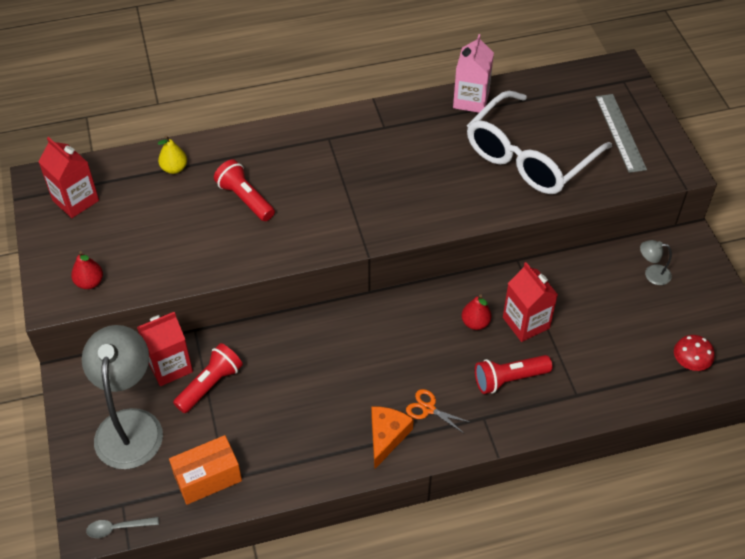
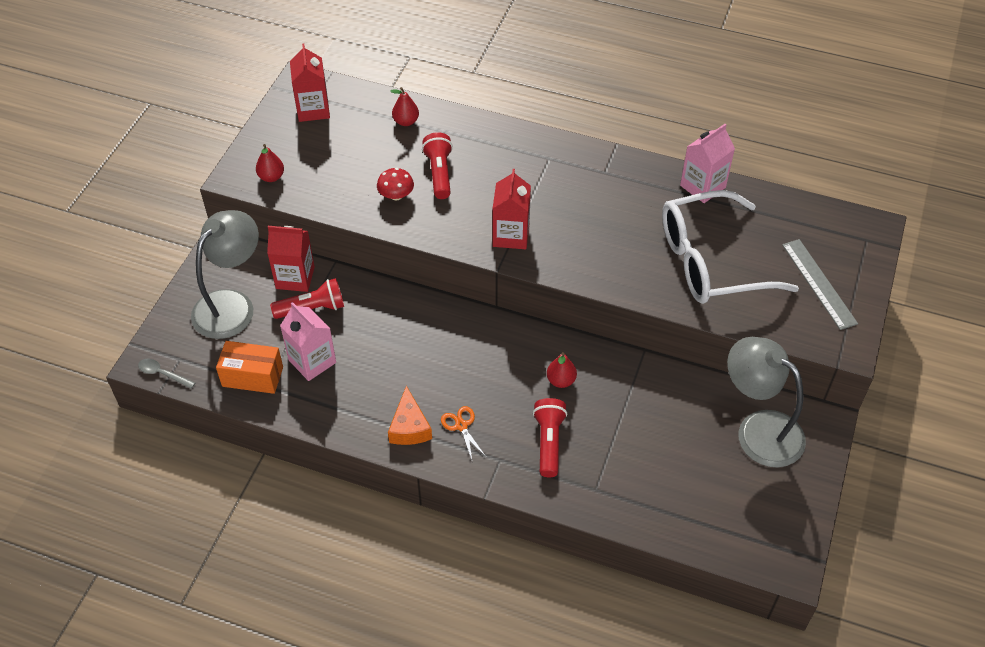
camera: 35 degrees right, 0 degrees up
yellow pear [158,136,187,174] -> red pear [390,87,419,126]
orange cheese [371,406,414,469] -> orange cheese turned 120 degrees clockwise [388,386,432,445]
red flashlight [475,355,553,394] -> red flashlight turned 75 degrees clockwise [533,398,567,477]
red carton [503,262,558,342] -> red carton moved to [493,169,531,249]
grey ruler [596,94,647,173] -> grey ruler turned 45 degrees counterclockwise [782,239,858,330]
grey lamp [640,240,672,285] -> grey lamp [727,337,806,468], size x2.36
red mushroom [674,335,714,371] -> red mushroom moved to [377,168,414,200]
none -> pink carton [280,302,336,381]

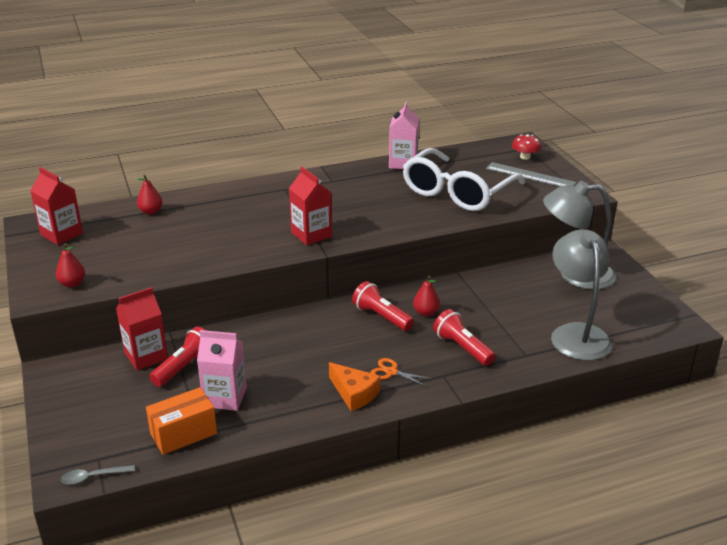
camera: 40 degrees left, 20 degrees down
grey lamp [191,210,259,339] -> grey lamp moved to [551,229,612,360]
red mushroom [377,168,414,200] -> red mushroom moved to [512,134,541,160]
red flashlight [422,132,453,199] -> red flashlight moved to [352,281,414,331]

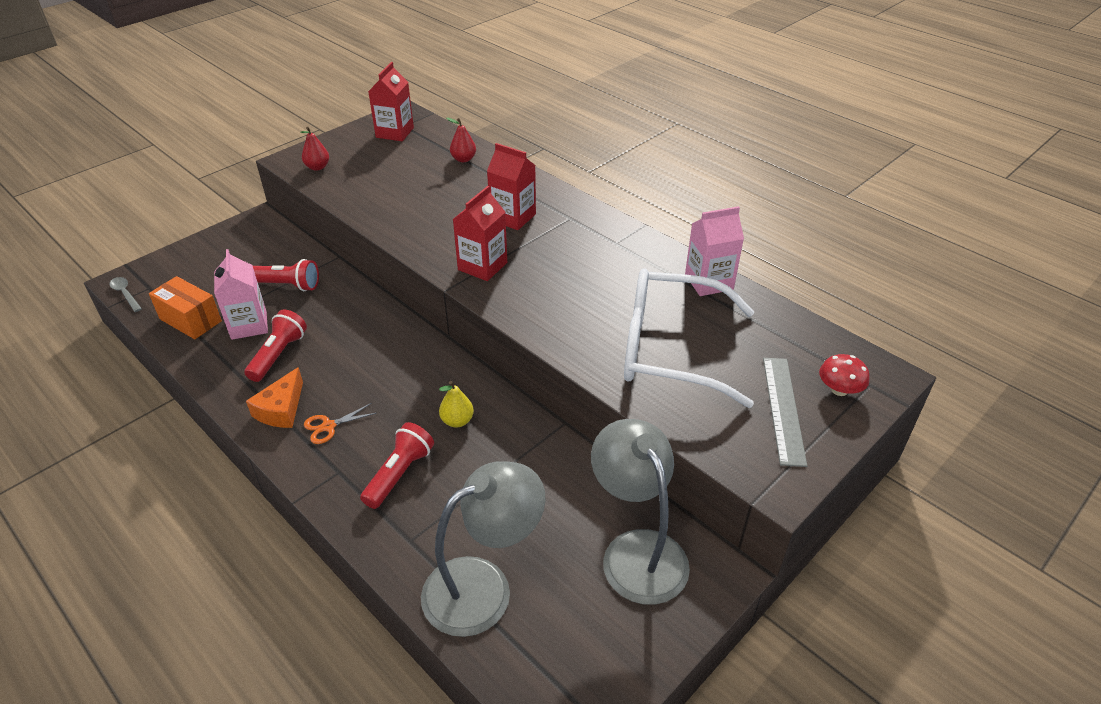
camera: 65 degrees right, 10 degrees up
red carton [116,287,168,370] -> red carton moved to [487,143,536,230]
red flashlight [352,281,414,331] -> red flashlight moved to [244,310,307,382]
orange scissors [370,358,432,387] -> orange scissors turned 120 degrees counterclockwise [304,403,376,444]
red pear [413,275,440,316] -> yellow pear [439,381,474,428]

